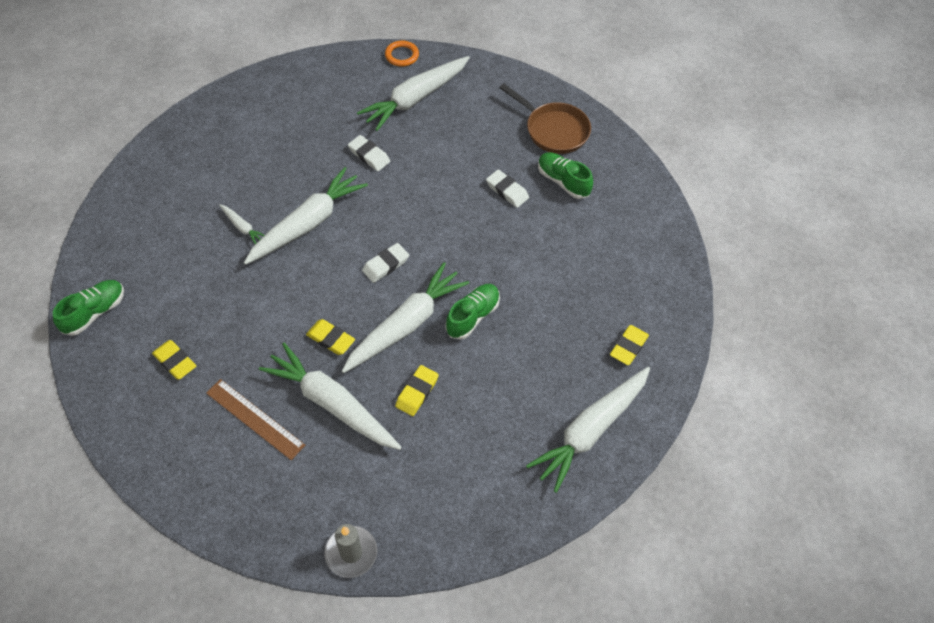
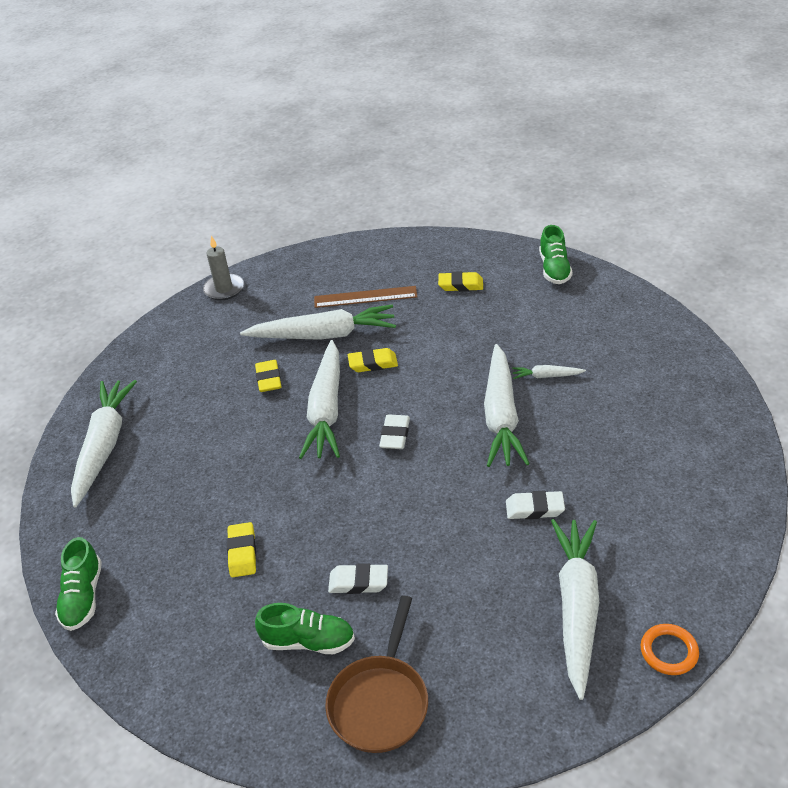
camera: 145 degrees right, 15 degrees down
green shoe [445,284,500,340] -> green shoe moved to [55,537,102,631]
brown pan [499,84,591,154] -> brown pan turned 75 degrees counterclockwise [325,596,428,753]
yellow eraser [610,325,649,365] -> yellow eraser moved to [227,522,256,577]

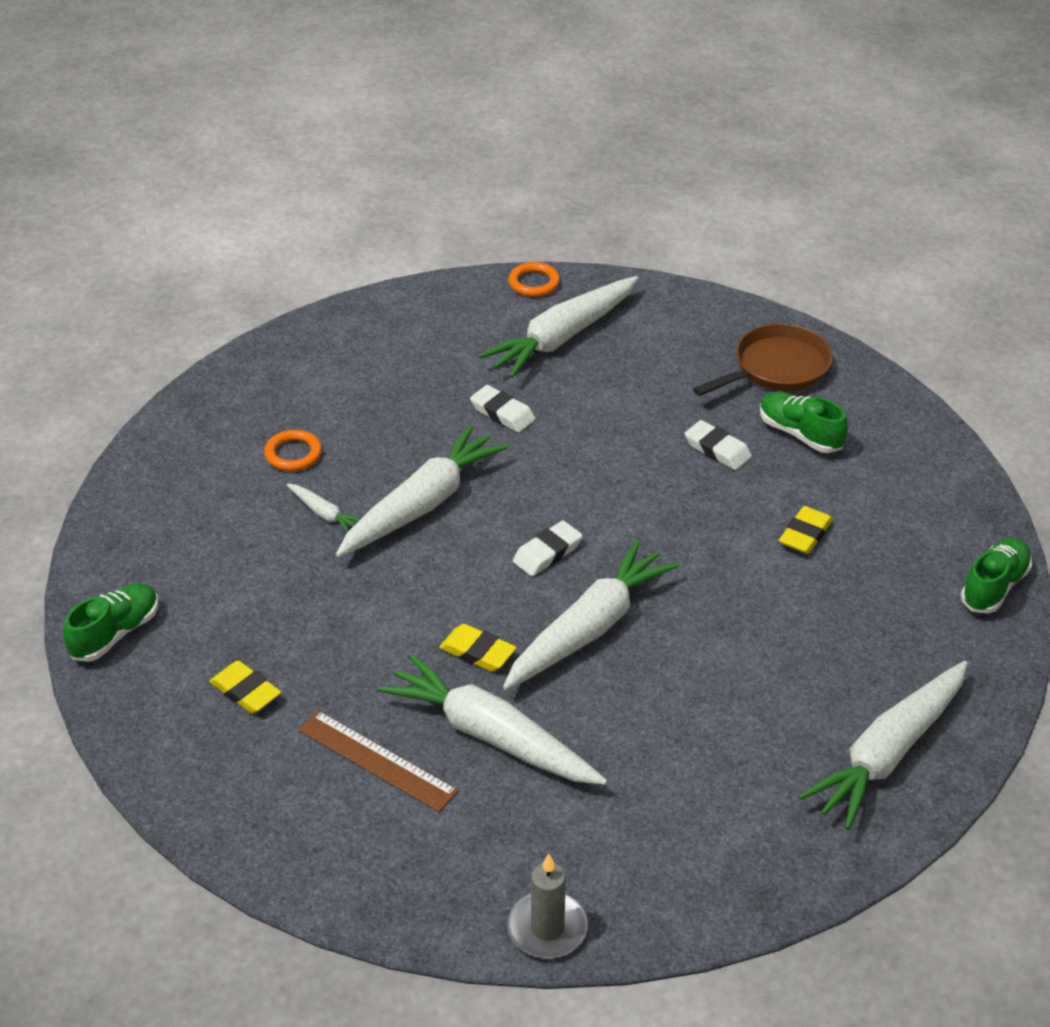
camera: 145 degrees left, 0 degrees up
yellow eraser [255,360,282,392] -> none
none -> orange ring [264,430,322,471]

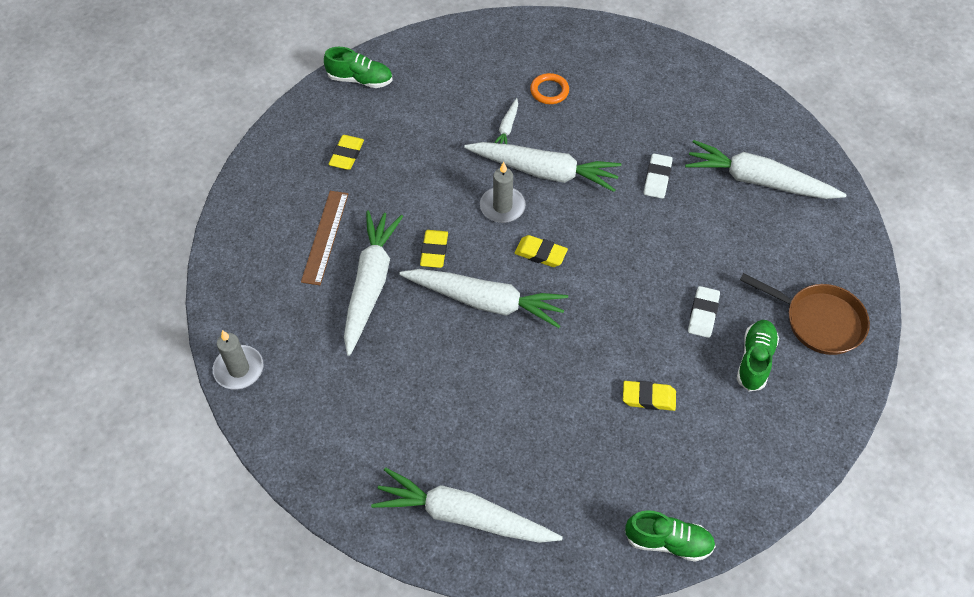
camera: 65 degrees right, 15 degrees up
orange ring [508,262,560,297] -> none
white eraser [513,521,583,576] -> yellow eraser [515,235,568,267]
none -> grey candle [480,162,526,223]

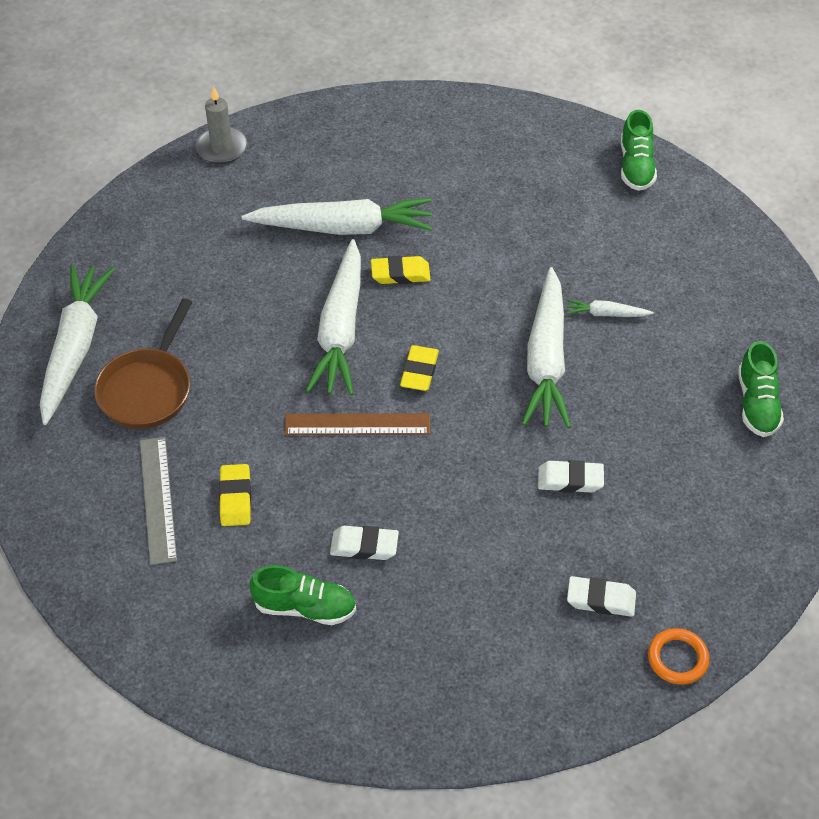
camera: 80 degrees right, 5 degrees down
brown ruler [301,191,348,285] -> brown ruler moved to [284,413,430,435]
yellow eraser [329,135,364,170] -> none
grey candle [480,162,526,223] -> none
orange ring [530,73,569,104] -> orange ring moved to [648,628,709,685]
green shoe [625,510,716,562] -> green shoe moved to [738,341,784,437]
white carrot [685,140,847,199] -> white eraser [567,576,636,617]
brown pan [740,273,870,355] -> brown pan moved to [94,298,192,429]
none -> grey ruler [140,437,177,565]

